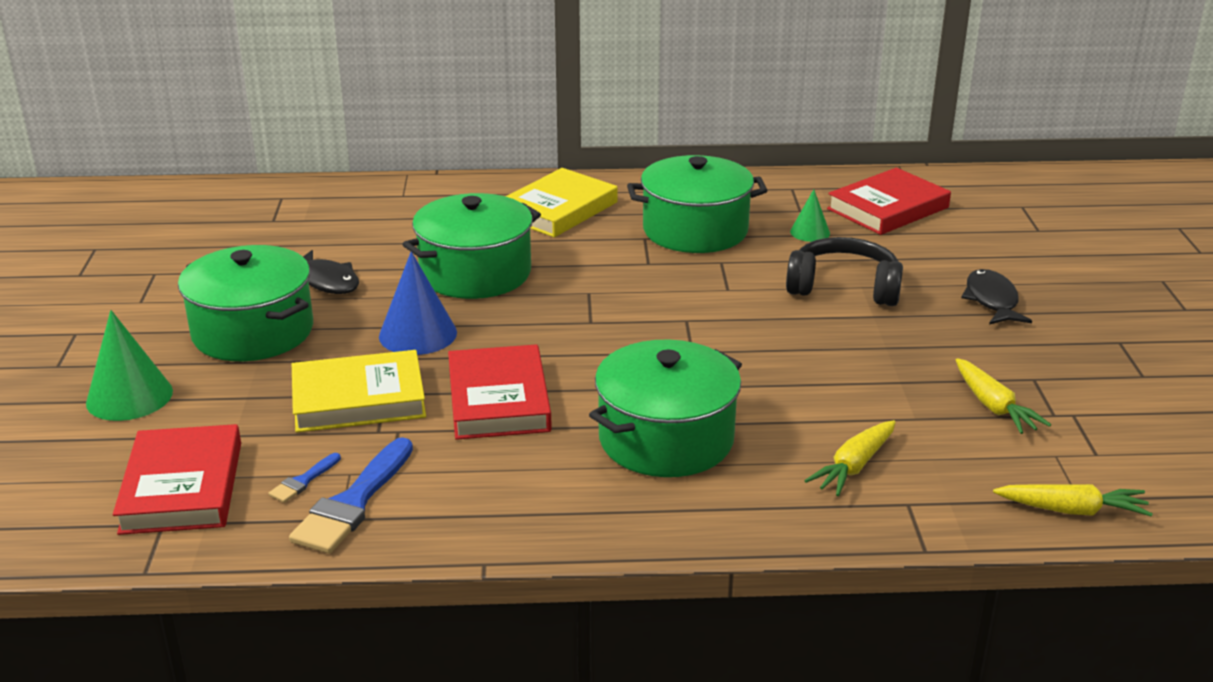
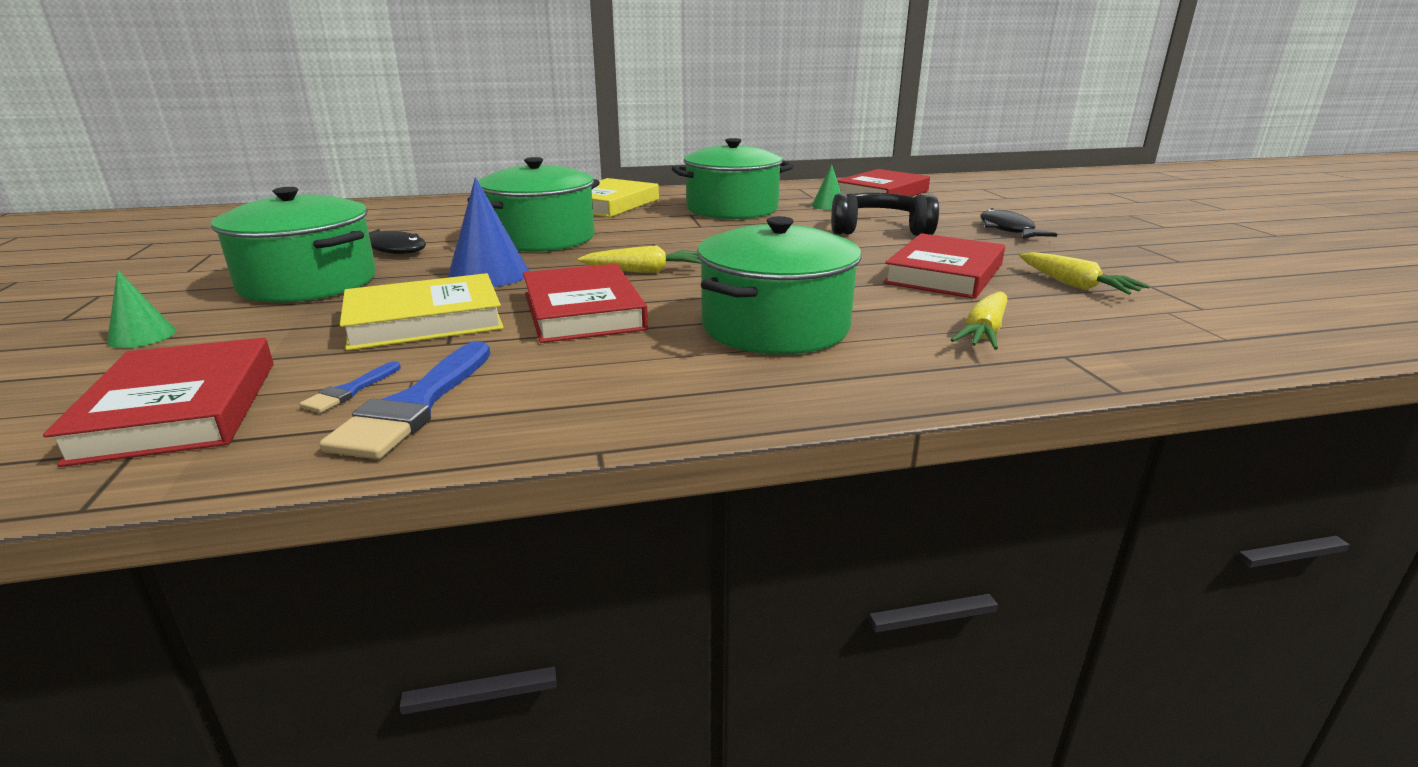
camera: 10 degrees left, 5 degrees down
green cone [86,310,173,421] -> green cone [107,270,176,348], size x0.58
yellow carrot [993,484,1153,517] -> yellow carrot moved to [578,245,701,273]
none -> red book [883,233,1005,299]

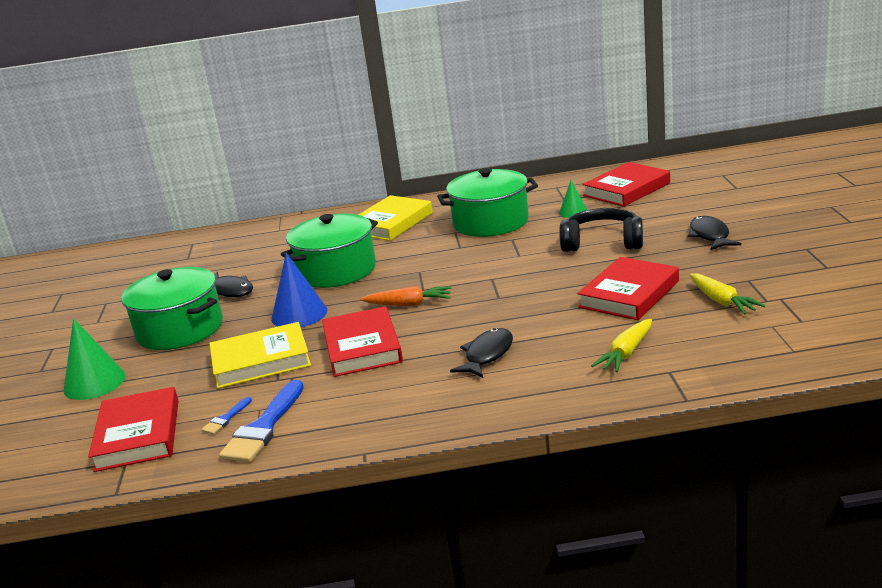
camera: 10 degrees right, 0 degrees up
green cone [107,270,176,348] -> green cone [63,318,126,400], size x1.72
yellow carrot [578,245,701,273] -> orange carrot [360,286,452,306]
green pot [697,216,862,354] -> black fish [450,328,513,378]

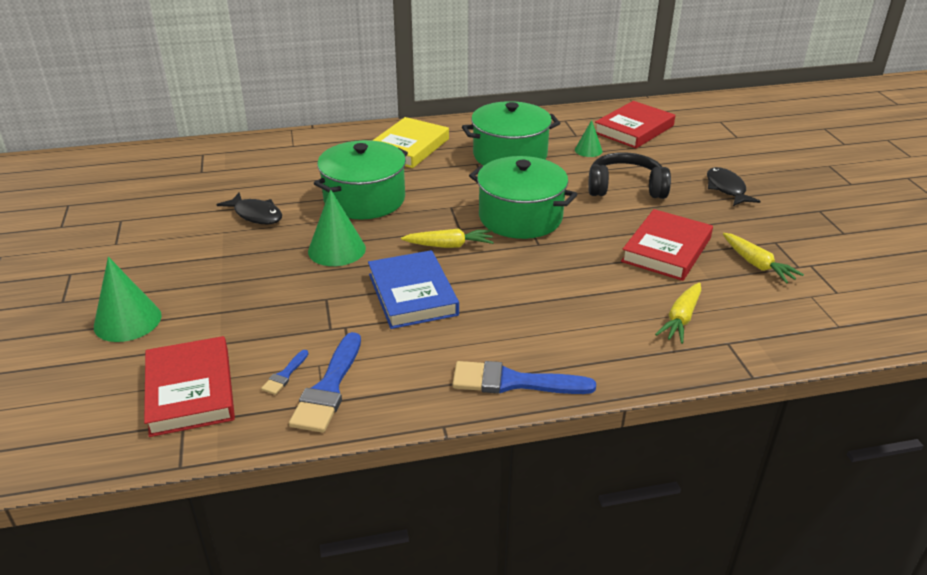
camera: 10 degrees left, 10 degrees up
green pot [121,267,223,350] -> green pot moved to [469,156,578,239]
yellow book [209,322,311,388] -> none
blue cone [271,253,327,327] -> green cone [308,189,366,266]
red book [322,306,403,377] -> blue book [368,250,459,329]
orange carrot [360,286,452,306] -> yellow carrot [401,229,494,248]
black fish [450,328,513,378] -> none
none -> blue brush [452,361,596,394]

